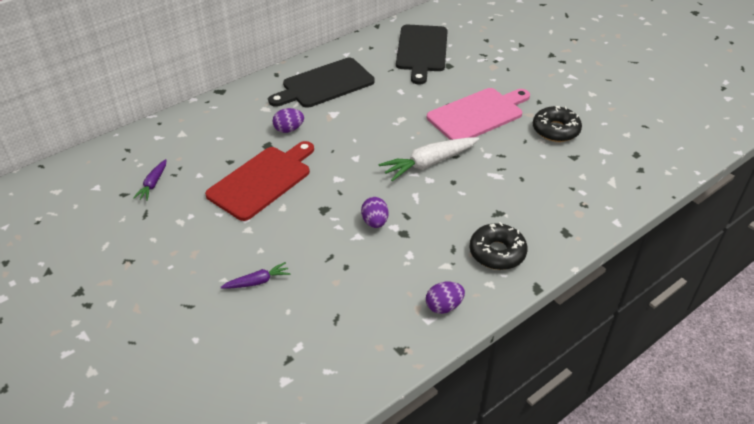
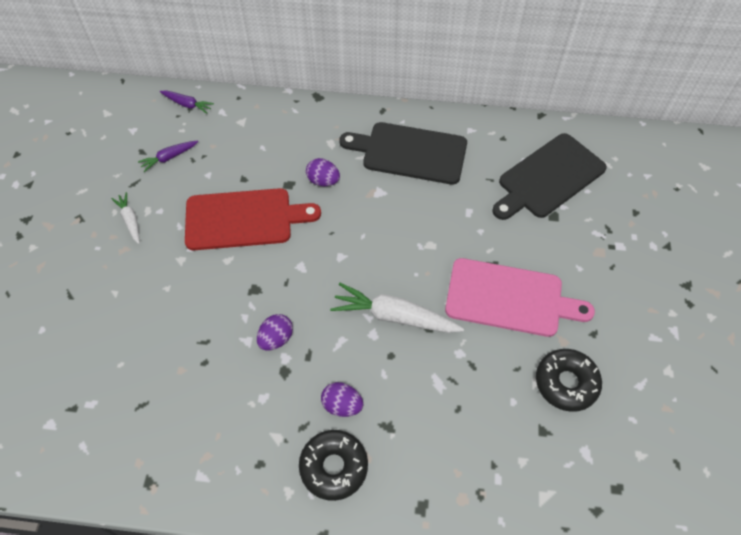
camera: 45 degrees right, 15 degrees up
purple carrot [221,262,290,289] -> purple carrot moved to [160,90,214,114]
purple egg [426,282,465,314] -> purple egg moved to [321,382,363,417]
none -> white carrot [111,192,140,244]

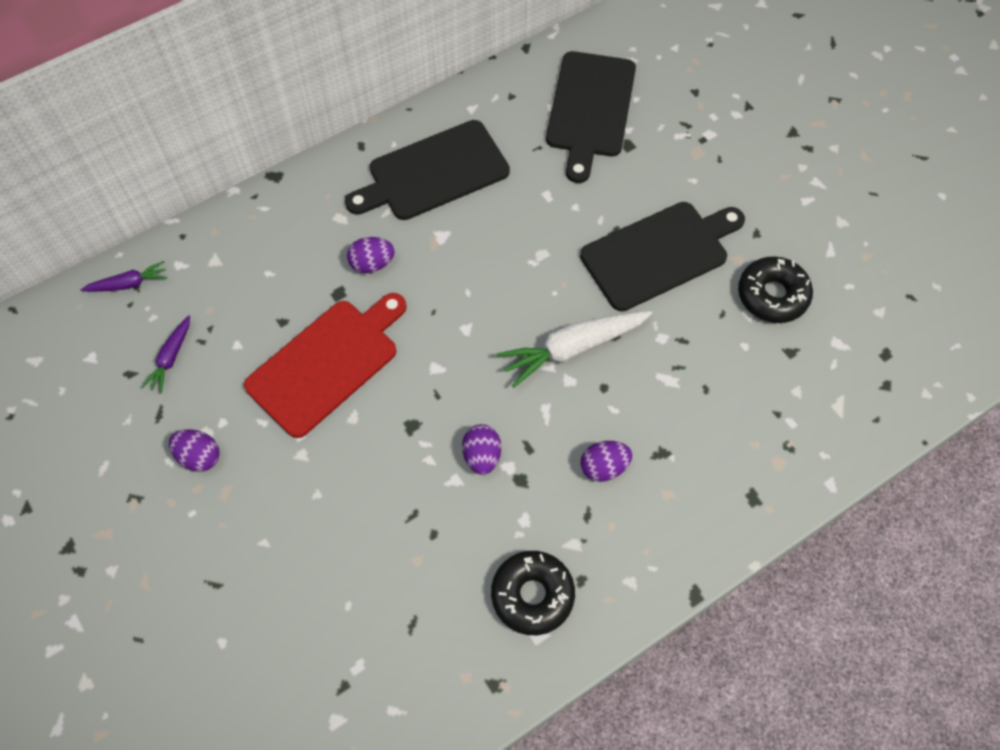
camera: 40 degrees left, 5 degrees up
white carrot [111,192,140,244] -> purple egg [169,429,220,472]
black donut [299,430,368,501] -> black donut moved to [491,551,575,635]
pink cutting board [445,258,595,337] -> black cutting board [580,202,745,311]

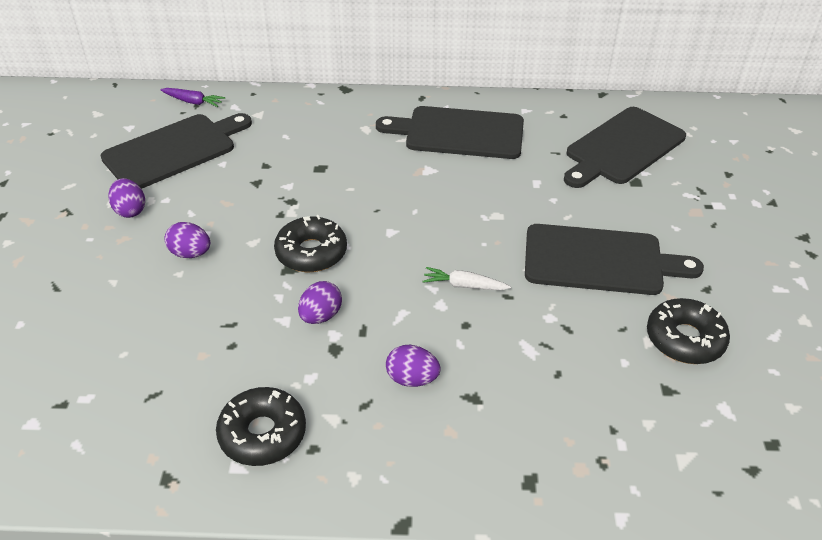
camera: 35 degrees right, 20 degrees down
purple carrot [142,315,190,393] -> black cutting board [100,113,252,189]
red cutting board [244,293,407,438] -> none
purple egg [347,237,395,273] -> purple egg moved to [164,222,210,258]
white carrot [497,311,652,388] -> white carrot [423,267,511,290], size x0.54
none -> black donut [274,215,347,272]

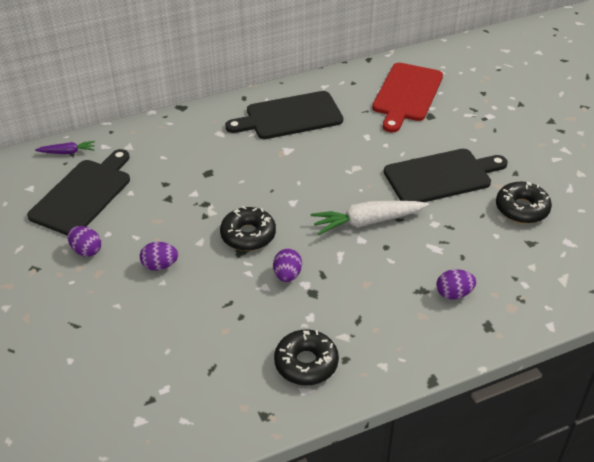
camera: 25 degrees left, 0 degrees up
purple egg [386,345,441,387] -> purple egg moved to [436,269,476,300]
white carrot [423,267,511,290] -> white carrot [311,201,429,235], size x1.85
black cutting board [564,107,686,188] -> red cutting board [372,63,443,133]

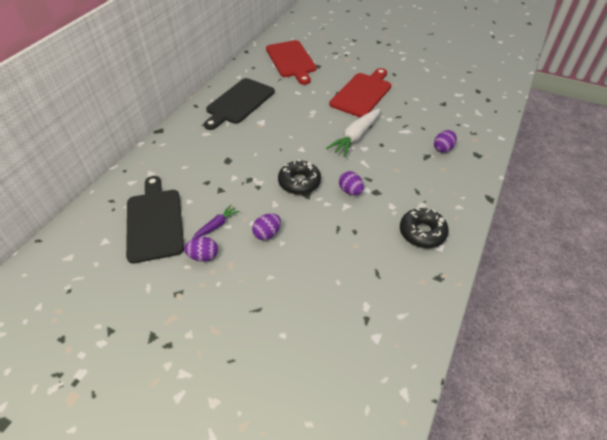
camera: 40 degrees left, 5 degrees up
purple carrot [35,141,95,154] -> purple carrot moved to [192,205,240,239]
black cutting board [384,149,508,202] -> red cutting board [329,68,391,117]
black donut [496,182,552,224] -> none

